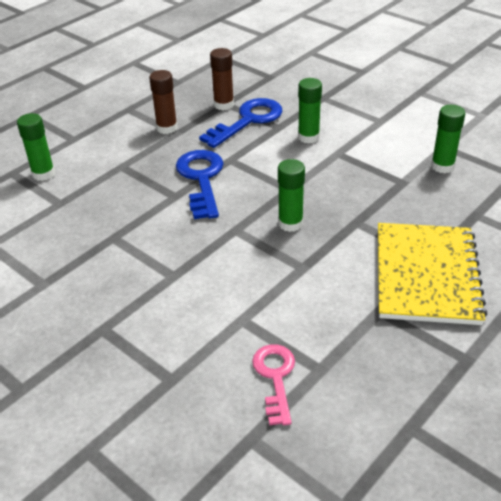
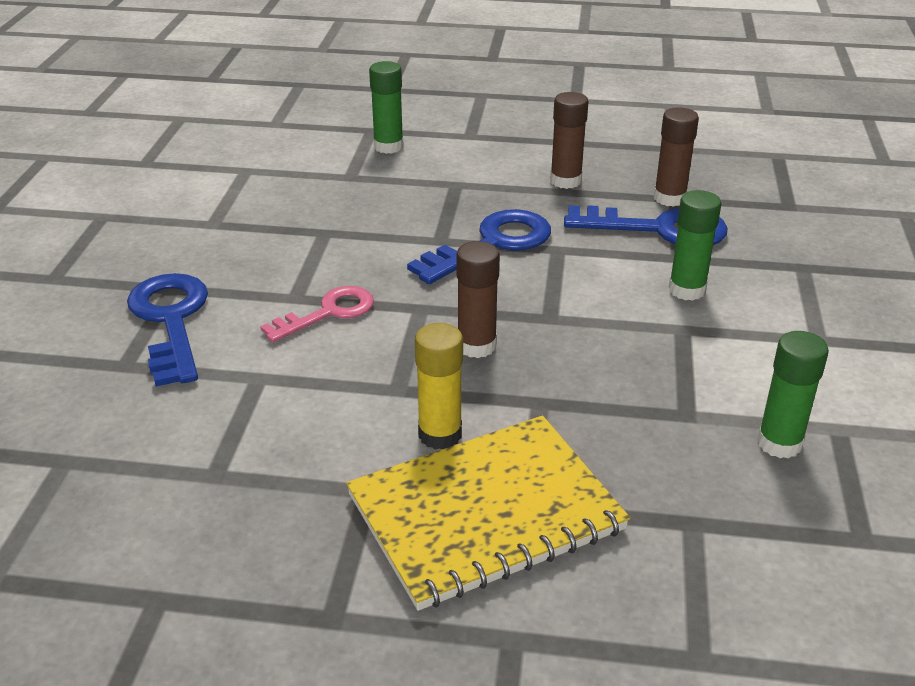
camera: 55 degrees right, 5 degrees down
pink key [252,344,295,425] -> pink key moved to [260,286,374,343]
green glue stick [278,159,305,232] -> brown glue stick [456,241,500,358]
none -> blue key [127,273,208,386]
none -> yellow glue stick [415,323,463,449]

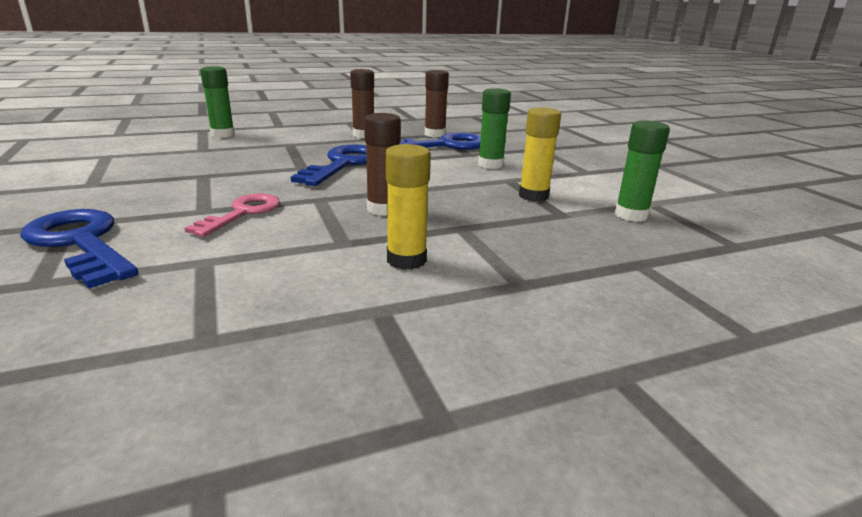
camera: 30 degrees left, 10 degrees down
yellow notebook [346,416,630,611] -> none
none -> yellow glue stick [519,107,561,202]

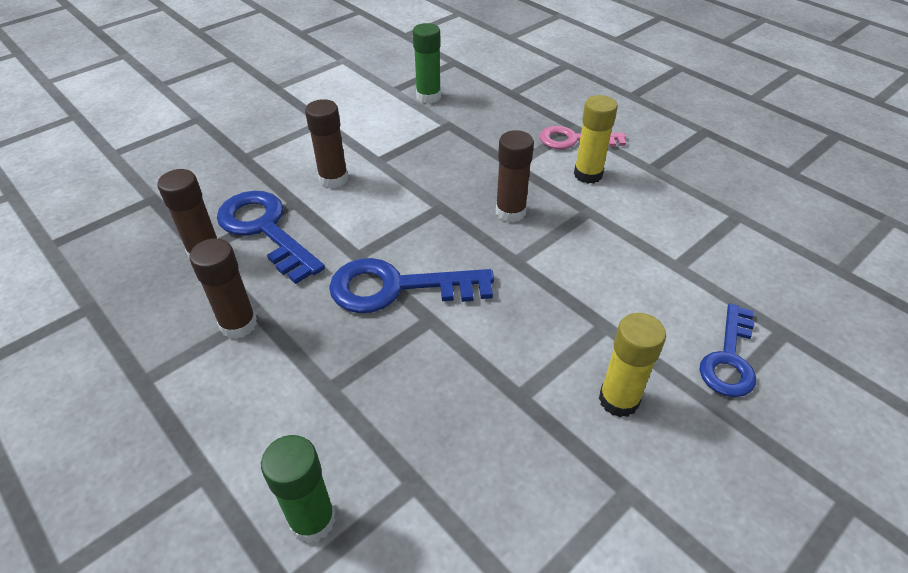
camera: 110 degrees left, 20 degrees up
blue key [20,209,138,289] -> blue key [699,303,756,397], size x0.67
pink key [184,193,280,237] -> pink key moved to [540,126,626,149]
green glue stick [478,88,511,169] -> brown glue stick [305,99,348,188]
yellow glue stick [519,107,561,202] -> yellow glue stick moved to [599,313,666,417]

